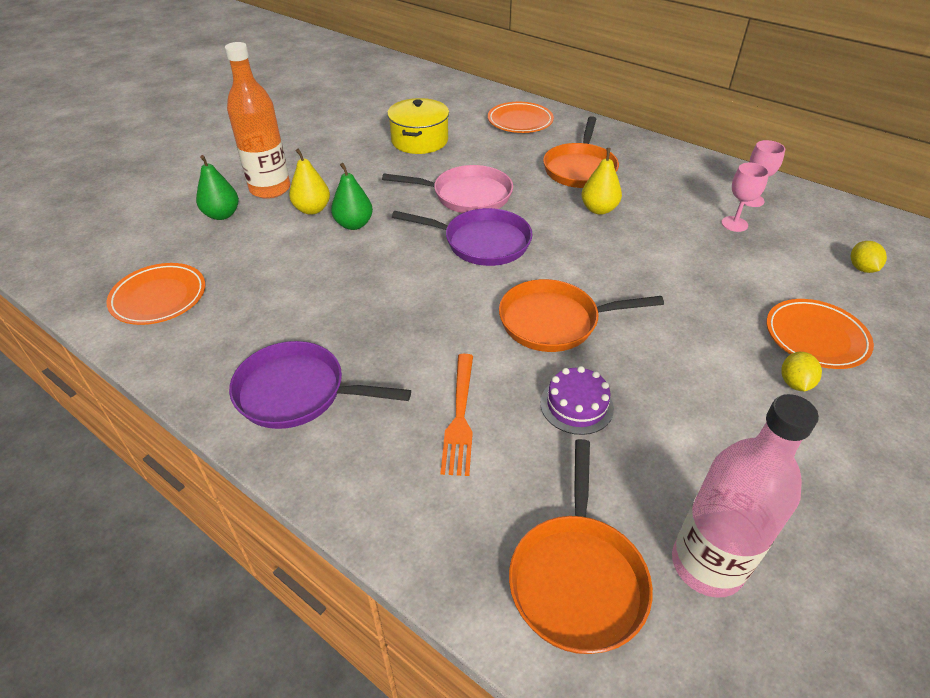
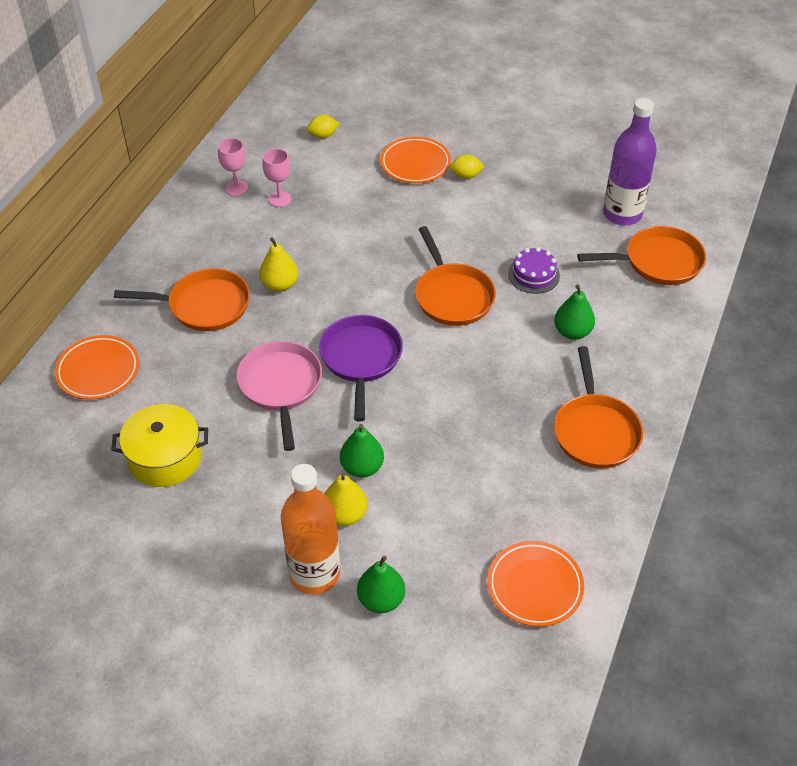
camera: 105 degrees left, 5 degrees up
purple pan [229,341,411,429] -> orange pan [554,346,643,468]
orange fork [440,354,473,476] -> green pear [554,284,595,340]
pink bottle [672,394,819,597] -> purple bottle [603,98,657,225]

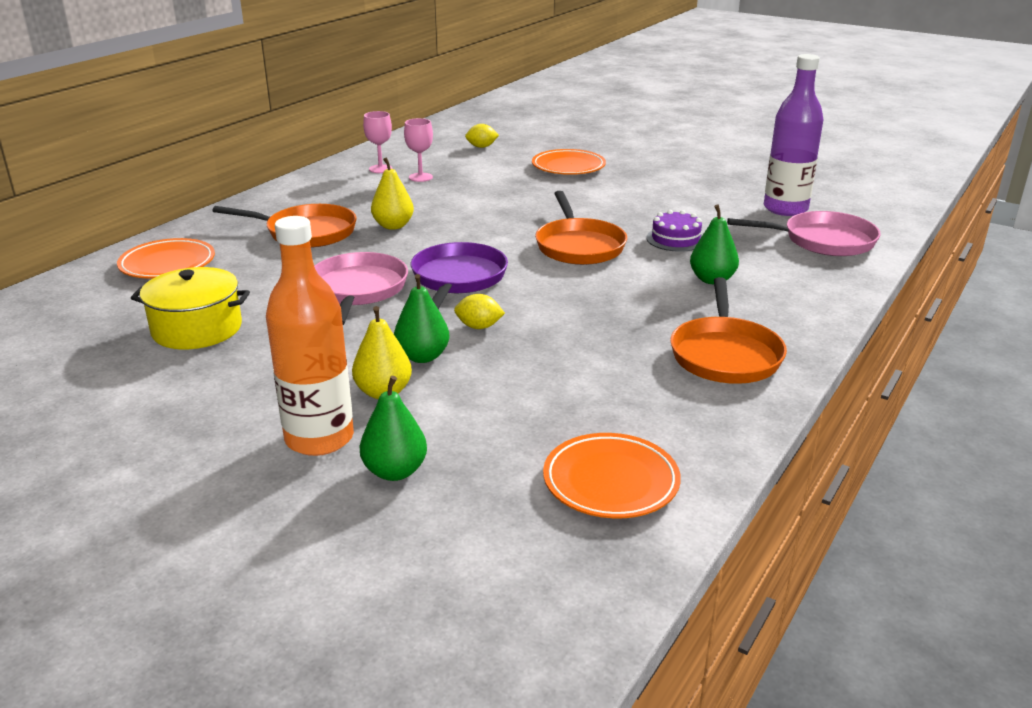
camera: 10 degrees right, 20 degrees down
yellow lemon [450,155,484,179] -> yellow lemon moved to [454,294,505,329]
orange pan [577,226,706,285] -> pink pan [727,211,880,256]

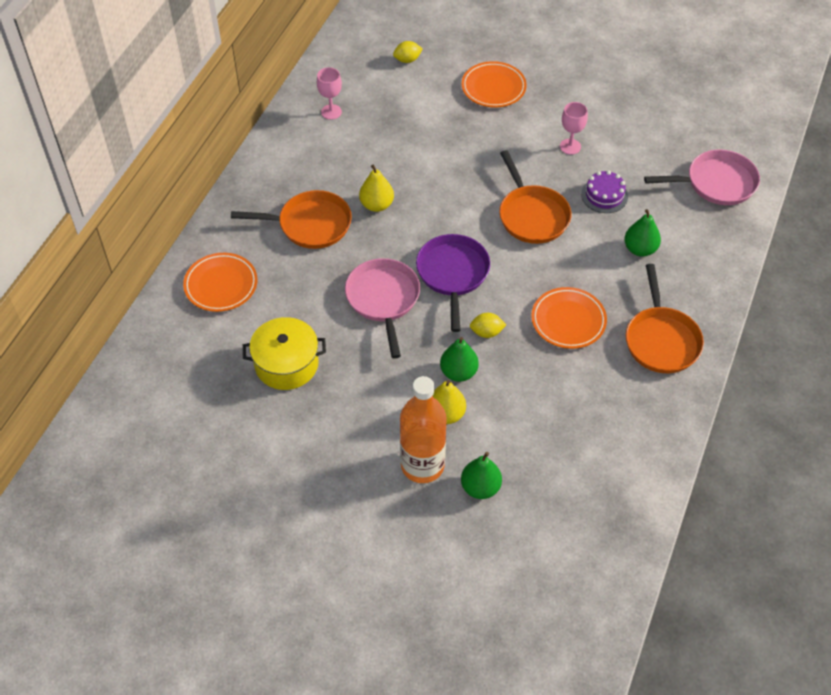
camera: 10 degrees left, 25 degrees up
pink goblet [404,118,433,182] -> pink goblet moved to [560,102,588,155]
orange plate [543,433,681,518] -> orange plate moved to [531,287,607,349]
purple bottle [764,54,824,216] -> none

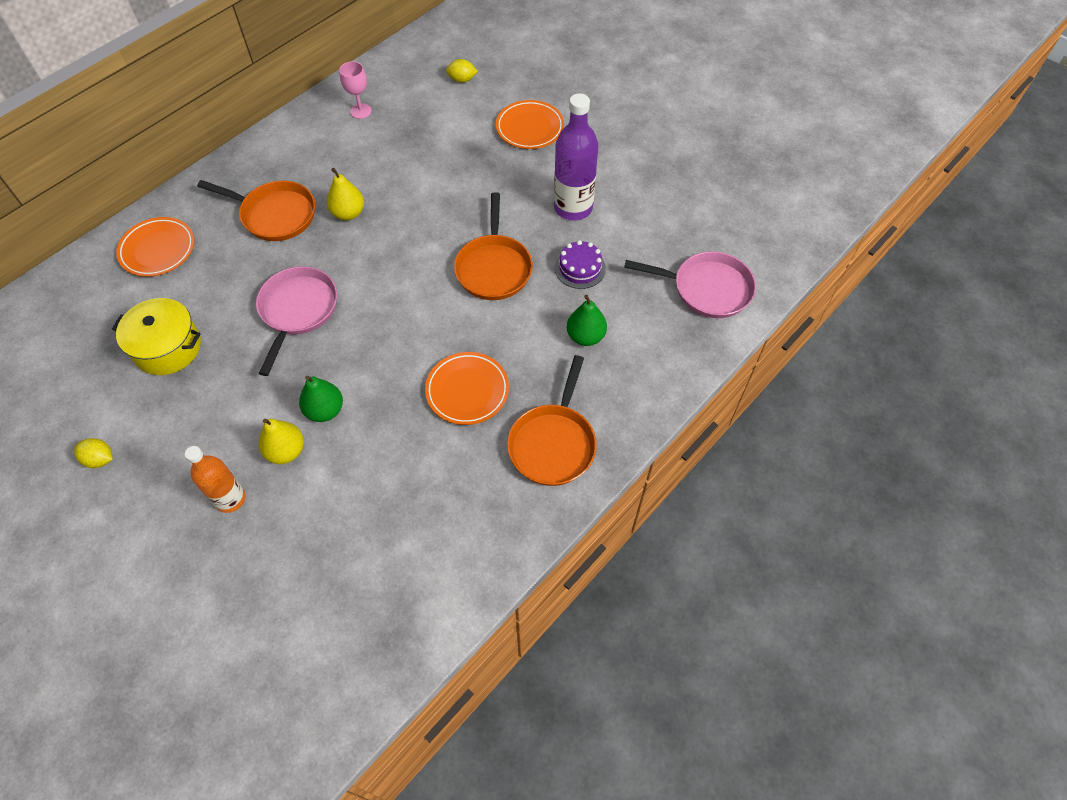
camera: 20 degrees right, 5 degrees up
orange bottle [400,376,447,483] -> orange bottle [185,446,246,513], size x0.65
purple pan [416,234,490,332] -> none
green pear [461,452,502,499] -> none
yellow lemon [470,313,506,338] -> yellow lemon moved to [74,438,113,468]
pink goblet [560,102,588,155] -> purple bottle [554,93,599,220]

